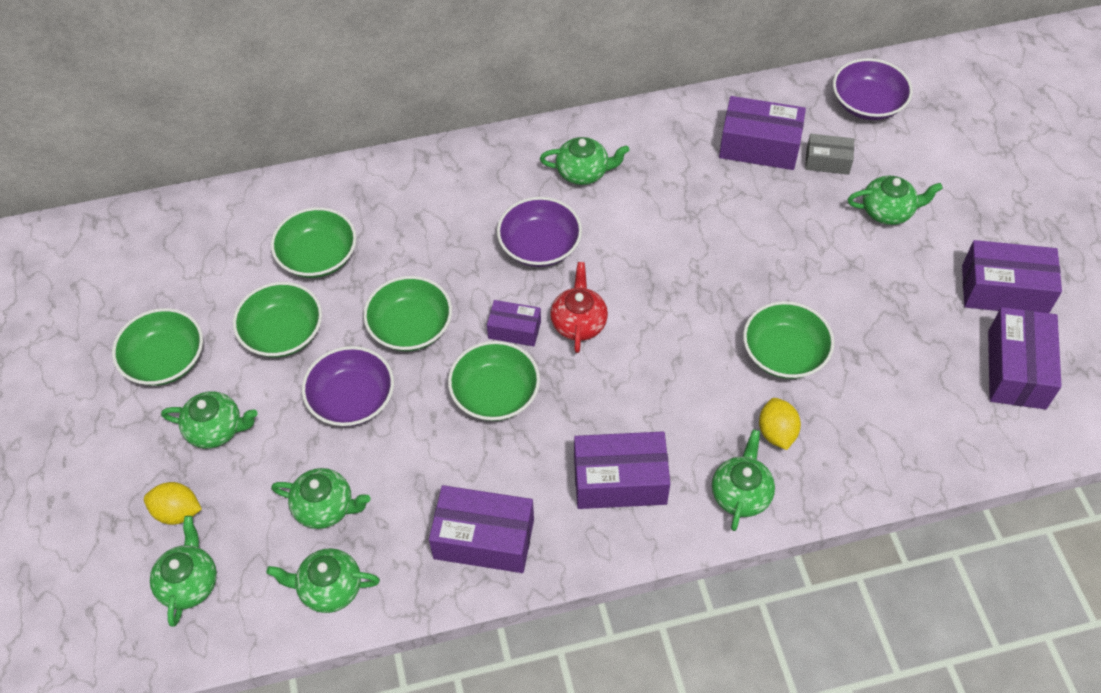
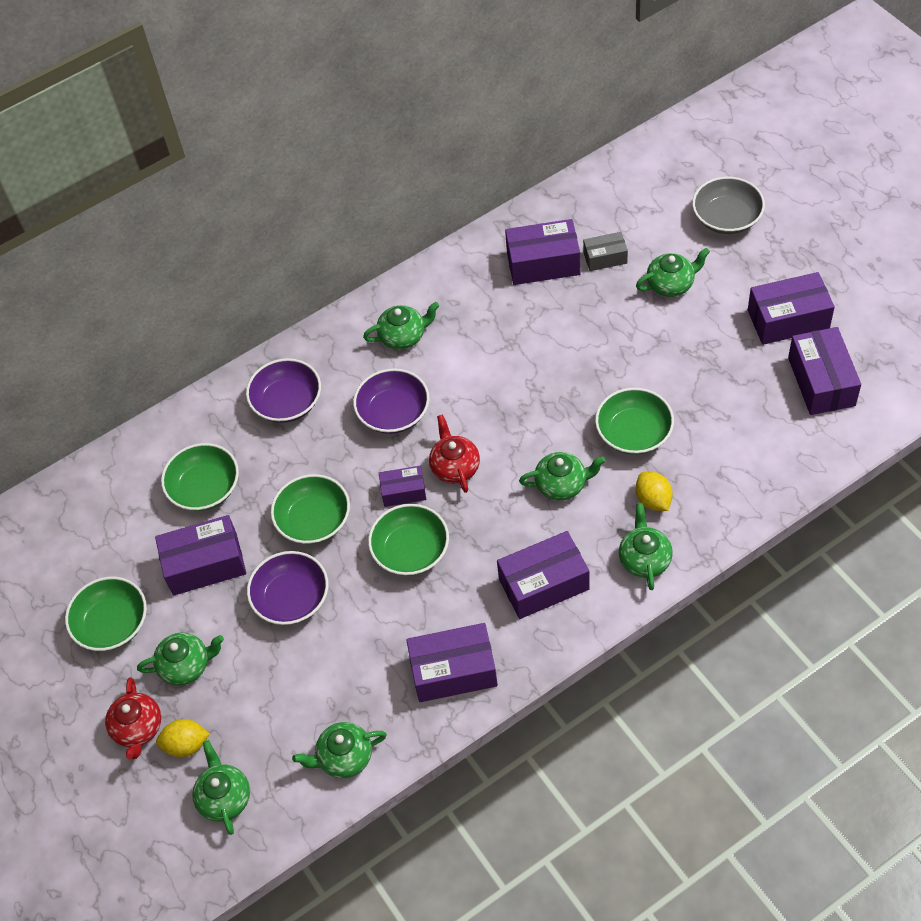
camera: 15 degrees left, 0 degrees up
green bowl [233,282,322,357] -> purple box [155,515,246,596]
green teapot [271,468,370,529] -> green teapot moved to [519,452,605,500]
purple bowl [833,58,913,120] -> purple bowl moved to [246,358,321,423]
none -> red teapot [105,677,161,759]
none -> grey bowl [692,177,765,234]

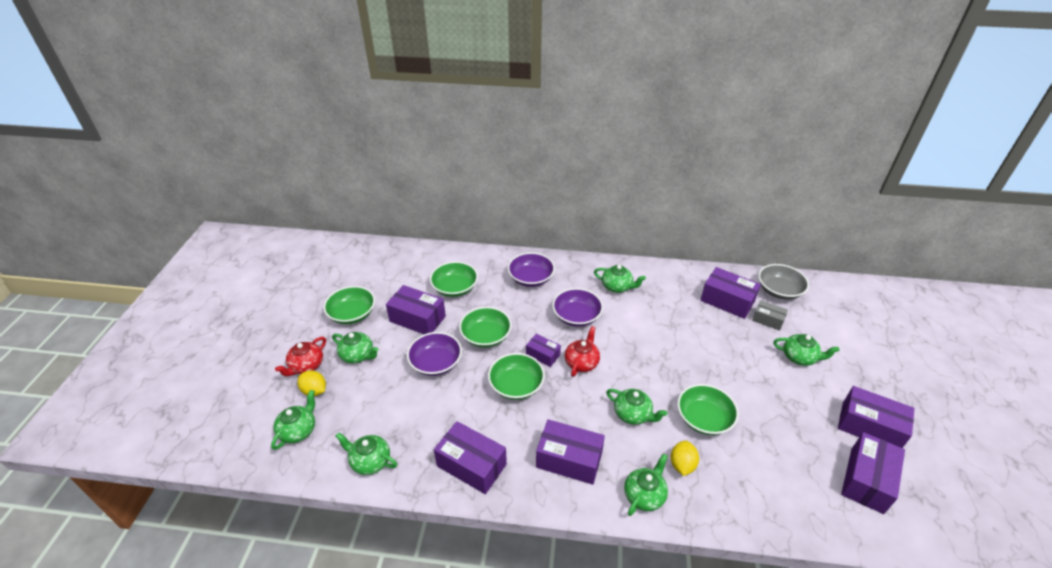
camera: 35 degrees right, 15 degrees down
grey bowl [692,177,765,234] -> grey bowl moved to [758,264,809,300]

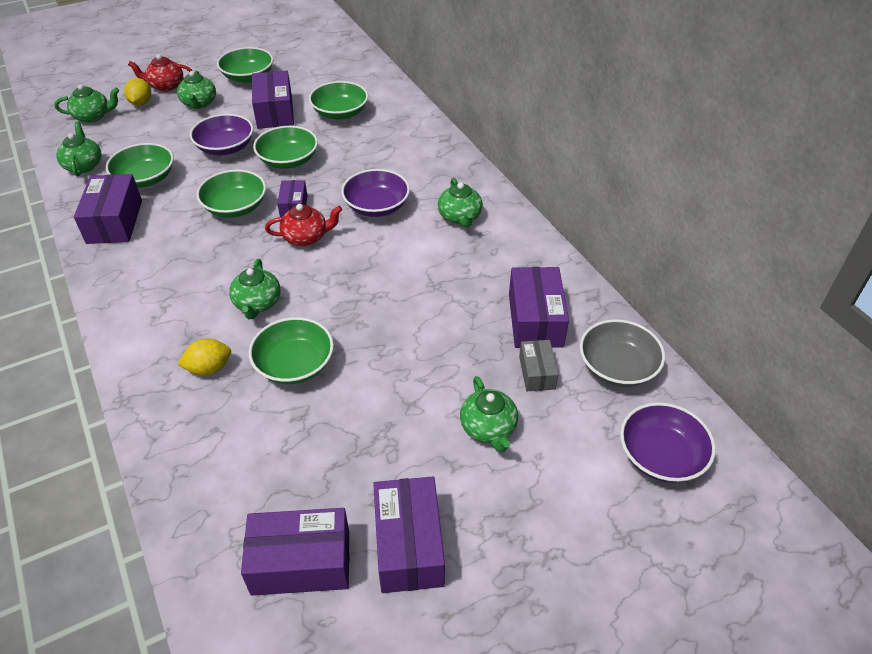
camera: 55 degrees right, 5 degrees up
purple bowl [508,252,555,287] -> purple bowl moved to [620,402,716,483]
purple box [536,419,605,485] -> none
green teapot [624,453,668,516] -> none
none -> green bowl [106,143,174,188]

